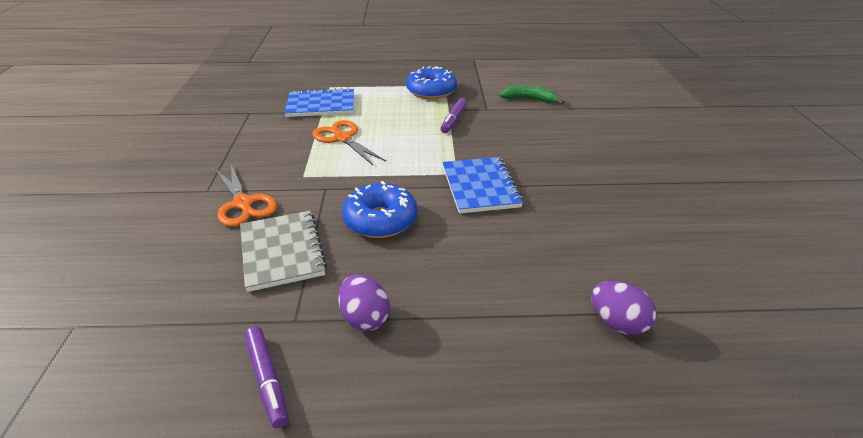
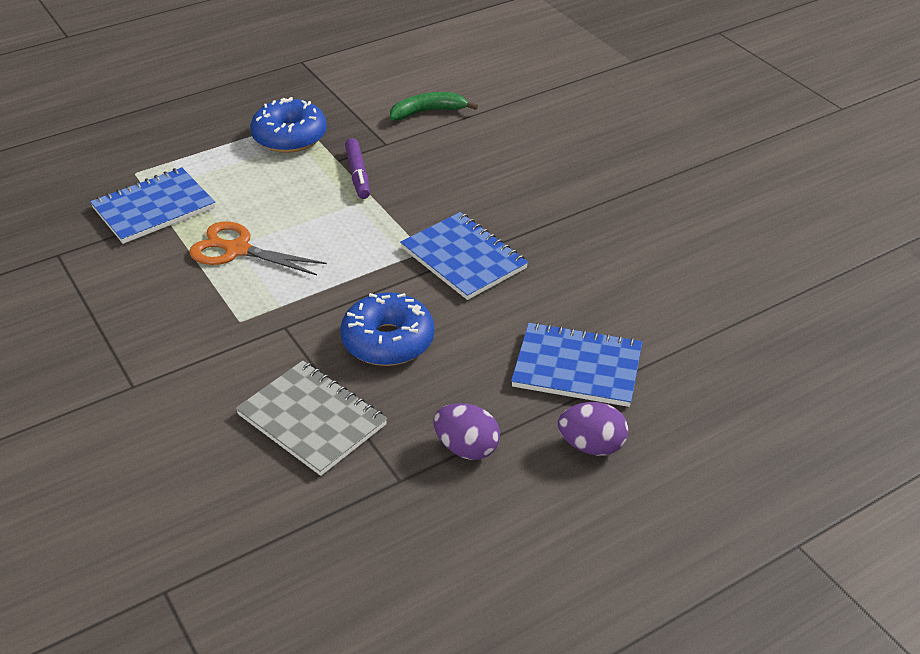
camera: 30 degrees left, 5 degrees up
orange scissors [215,165,277,227] -> none
purple marker [244,326,289,428] -> none
purple egg [591,281,657,335] -> purple egg moved to [558,402,628,456]
none -> blue notebook [511,322,642,407]

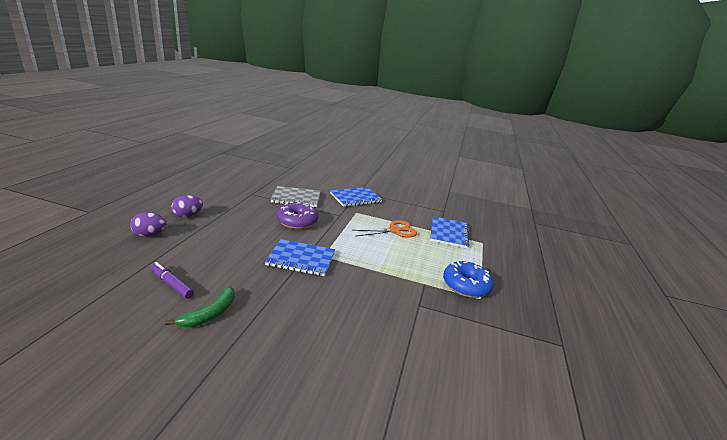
camera: 135 degrees right, 15 degrees down
blue donut [340,292,434,366] -> purple donut [277,202,318,229]
purple marker [345,138,370,199] -> purple marker moved to [150,262,194,299]
green banana [390,92,478,120] -> green banana moved to [165,286,235,327]
purple egg [434,403,500,460] -> purple egg moved to [130,212,167,237]
blue notebook [511,322,642,407] -> blue notebook moved to [330,187,383,207]

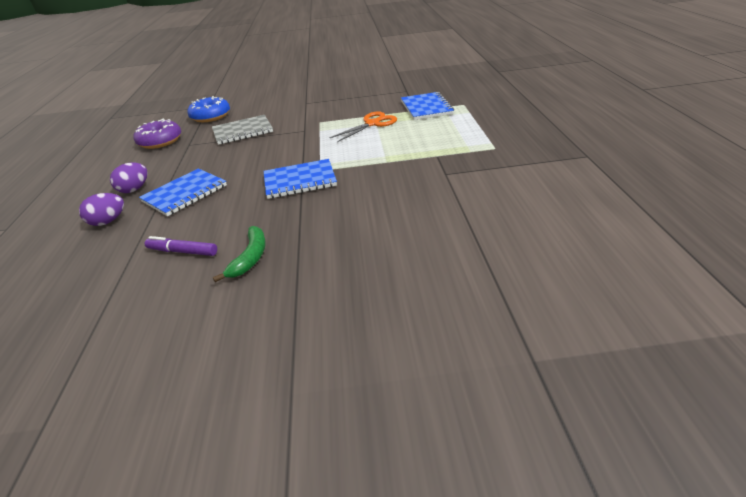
camera: 15 degrees left, 10 degrees up
purple donut [277,202,318,229] -> purple donut moved to [133,119,181,149]
blue notebook [330,187,383,207] -> blue notebook moved to [139,168,227,216]
blue donut [443,260,494,298] -> blue donut moved to [187,96,230,122]

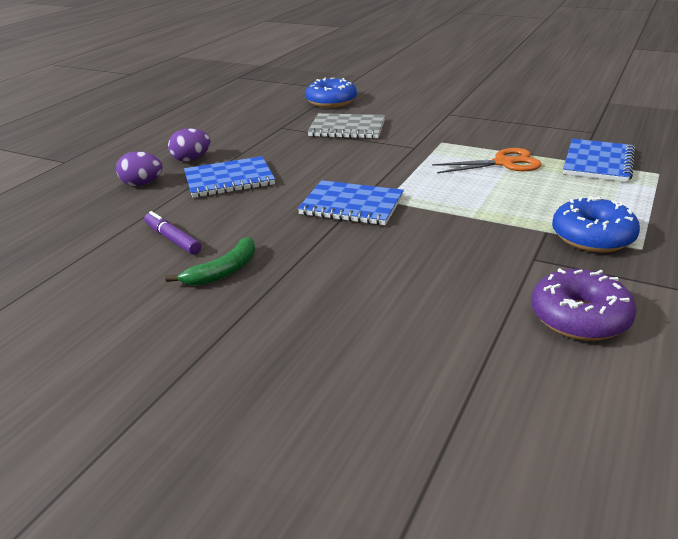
camera: 30 degrees right, 5 degrees down
purple donut [133,119,181,149] -> purple donut moved to [531,268,636,341]
none -> blue donut [552,196,640,253]

